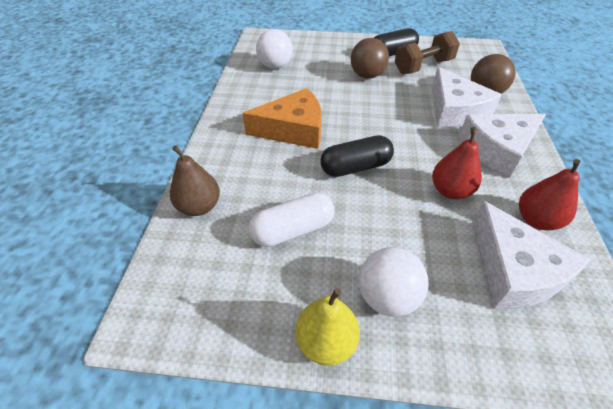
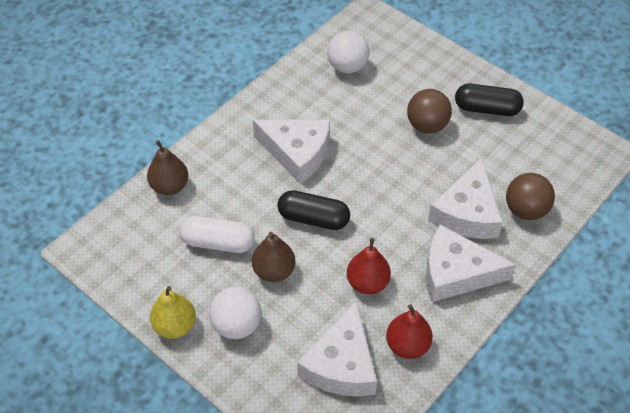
camera: 35 degrees right, 5 degrees up
orange cheese [242,88,321,149] -> white cheese [253,120,330,184]
brown dumbbell [395,31,460,74] -> none
none -> brown pear [252,232,296,282]

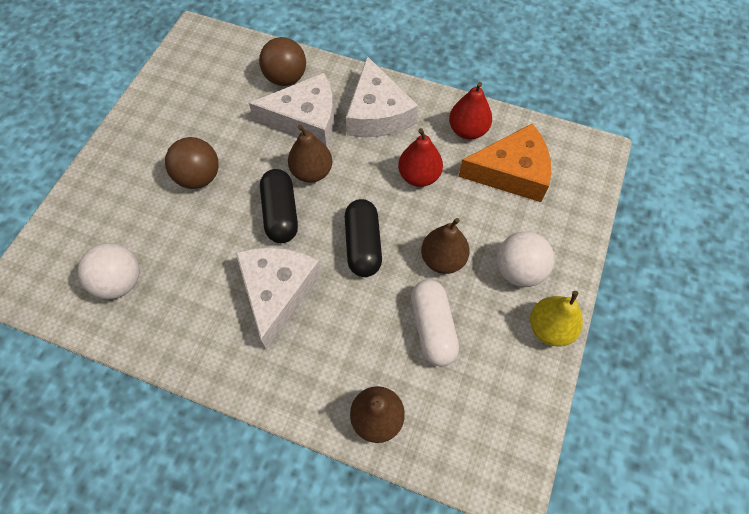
camera: 110 degrees left, 10 degrees up
white cheese [297,301,377,397] -> orange cheese [458,123,551,202]
black capsule [455,84,524,116] -> black capsule moved to [260,169,298,243]
none -> brown pear [288,124,332,183]

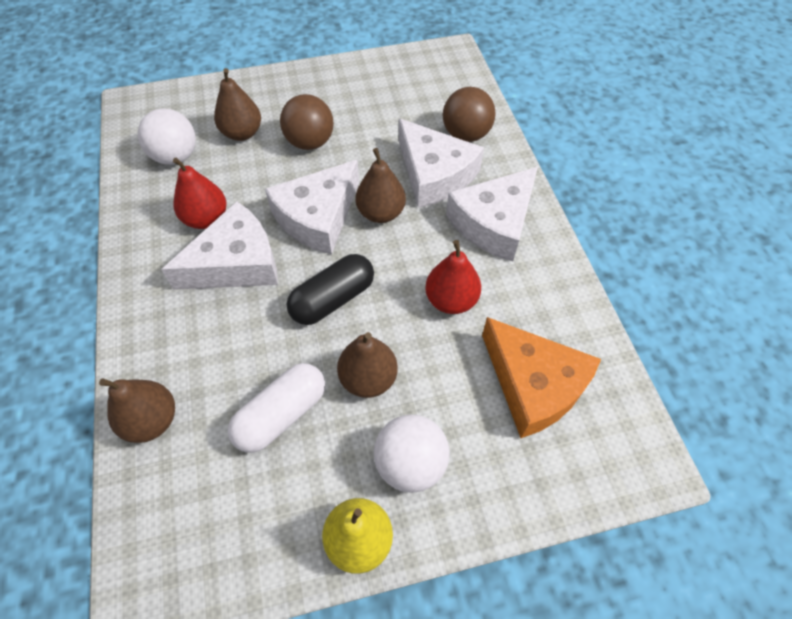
camera: 55 degrees right, 5 degrees down
black capsule [260,169,298,243] -> white cheese [265,159,359,255]
red pear [449,82,492,140] -> red pear moved to [173,158,226,229]
none -> brown pear [214,68,261,141]

